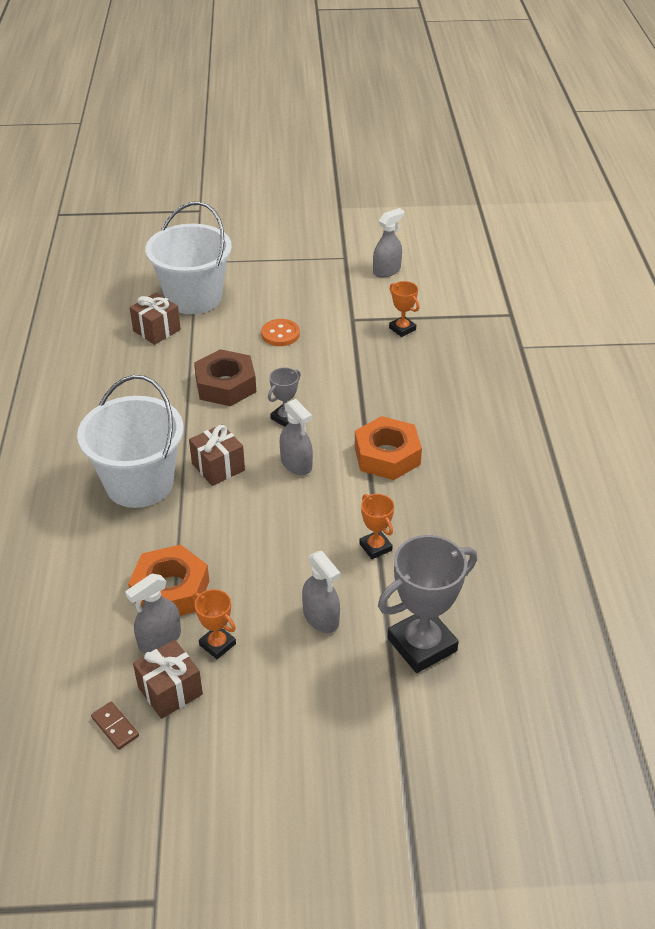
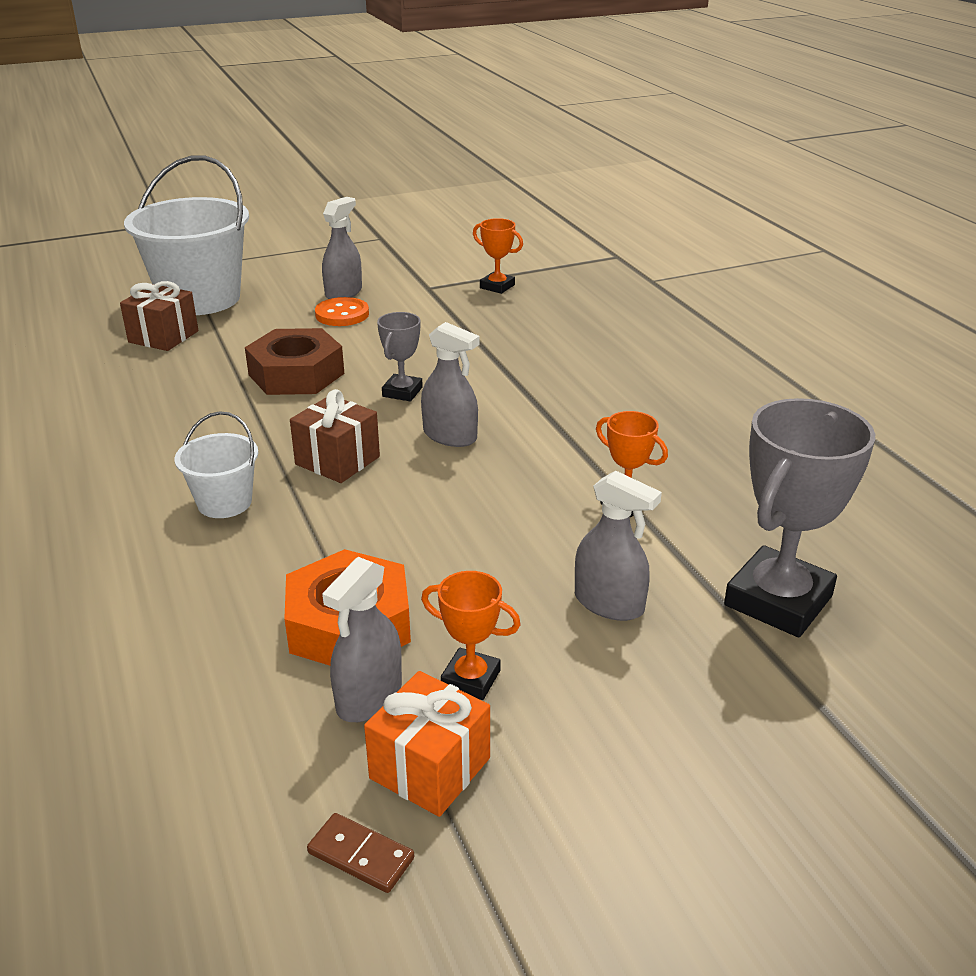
camera: 20 degrees left, 10 degrees down
white bucket [77,375,183,508] -> white bucket [175,411,258,518], size x0.49
brown gift [133,640,203,719] -> orange gift [364,671,490,817]
orange nut [354,416,422,480] -> none
grey spray bottle [373,208,404,278] -> grey spray bottle moved to [322,197,362,299]

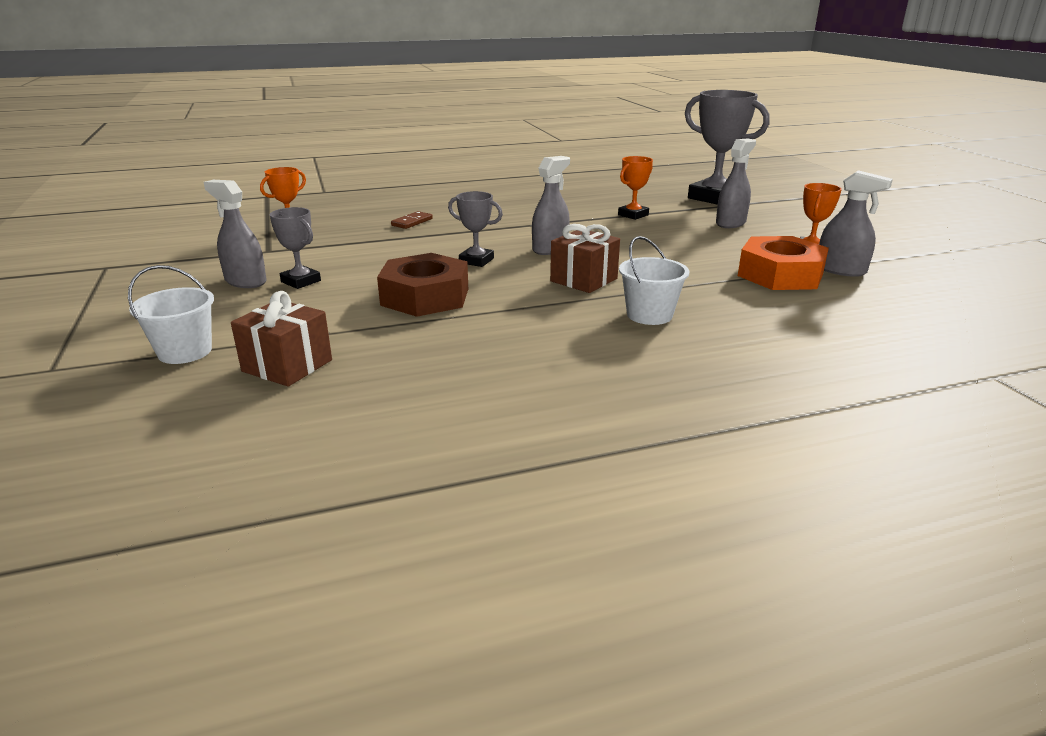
camera: 85 degrees left, 5 degrees down
white bucket [124,155,249,315] -> white bucket [128,265,214,364], size x0.49
brown domino [307,813,414,893] -> brown domino moved to [391,211,433,229]
orange button [315,297,369,326] -> grey trophy [270,207,321,289]
orange gift [364,671,490,817] -> none

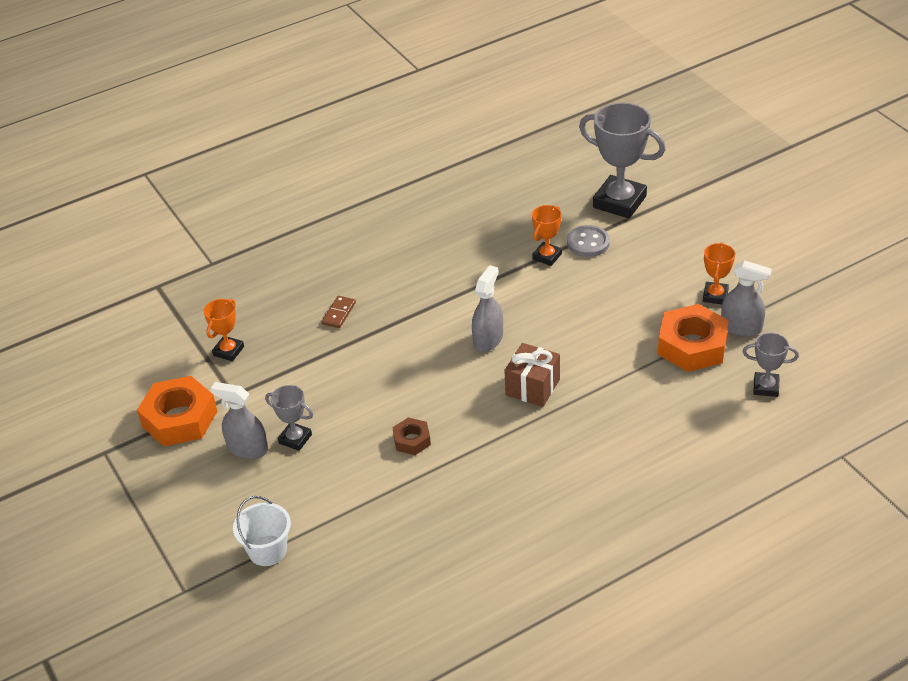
camera: 10 degrees left, 15 degrees up
brown gift [231,291,332,387] -> none
brown nut [377,253,468,317] -> brown nut [392,418,431,455], size x0.51
grey trophy [448,191,503,267] -> grey trophy moved to [743,333,799,397]
white bucket [619,236,690,325] -> none
grey spray bottle [716,139,756,228] -> none
none -> orange nut [137,376,217,447]
none -> grey button [567,225,610,257]

